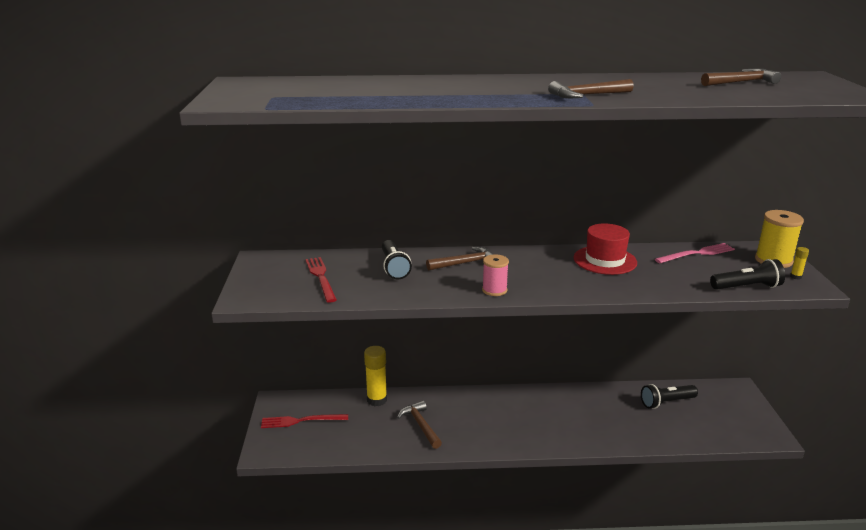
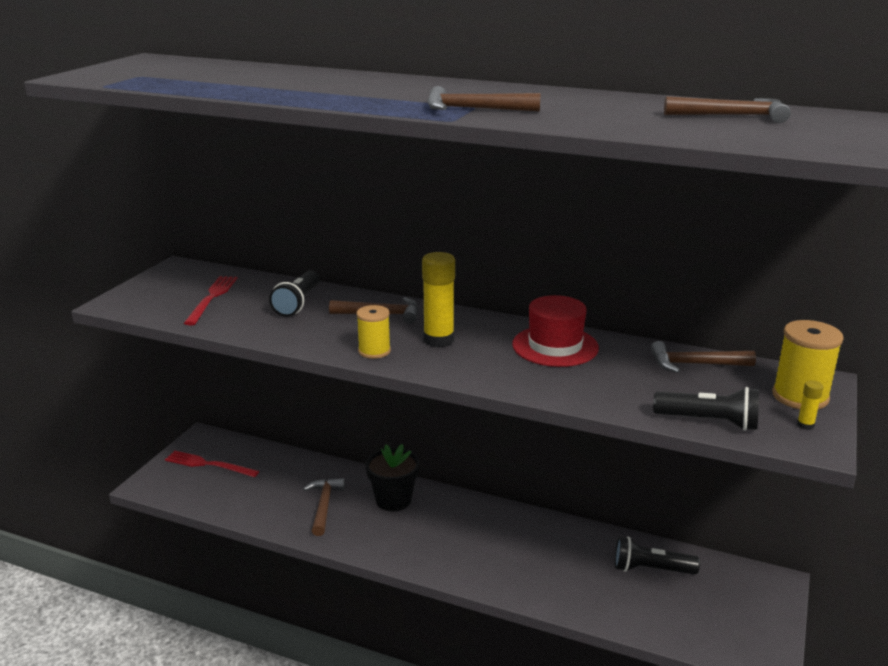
camera: 25 degrees right, 0 degrees up
yellow glue stick [364,346,387,406] -> yellow glue stick moved to [422,252,455,347]
pink spool [482,254,509,296] -> yellow spool [357,305,391,359]
pink fork [655,243,735,263] -> brown hammer [651,341,756,373]
none -> black flower pot [365,444,420,511]

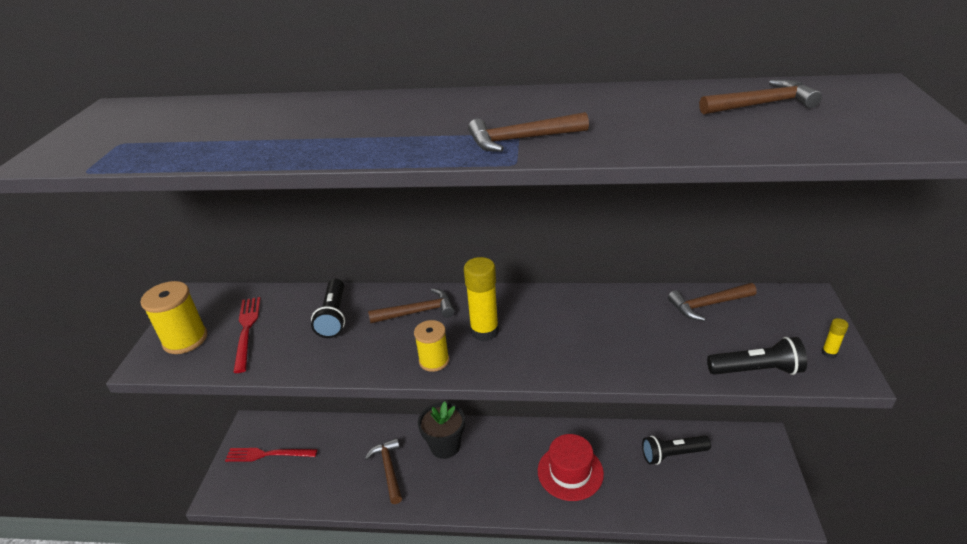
camera: 15 degrees left, 10 degrees up
red hat [512,295,599,367] -> red hat moved to [538,434,604,501]
yellow spool [772,320,844,410] -> yellow spool moved to [141,281,207,354]

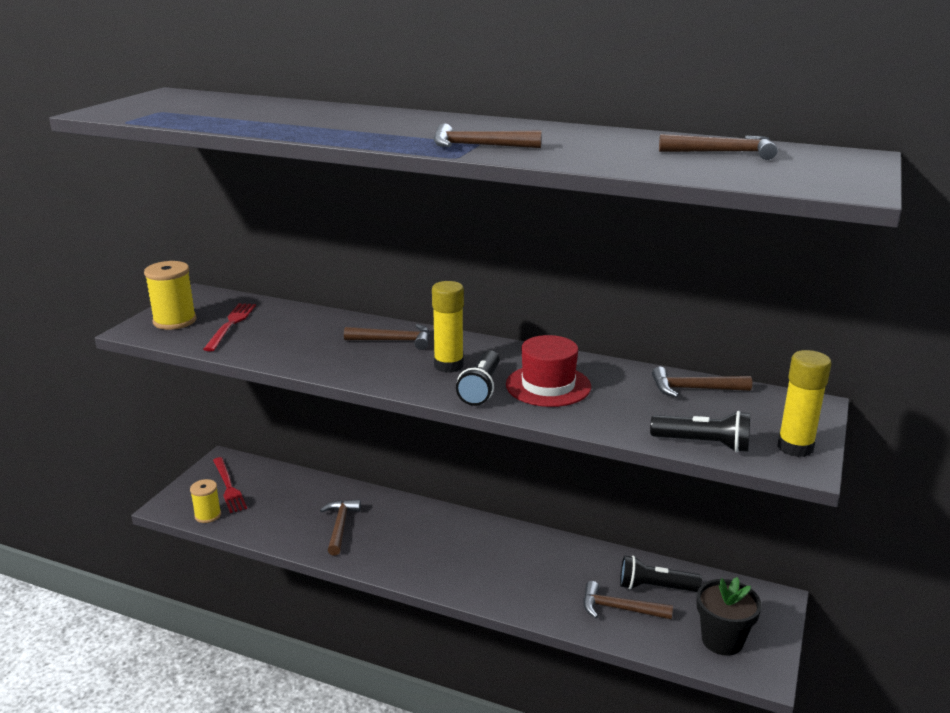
camera: 15 degrees right, 10 degrees down
red fork [225,448,317,462] -> red fork turned 135 degrees counterclockwise [213,457,247,513]
black flashlight [311,279,345,338] -> black flashlight moved to [456,350,500,406]
yellow spool [414,320,449,372] -> yellow spool moved to [190,479,221,523]
black flower pot [418,402,465,459] -> black flower pot moved to [696,577,762,656]
red hat [538,434,604,501] -> red hat moved to [506,335,591,407]
yellow glue stick [822,318,849,358] -> yellow glue stick [777,350,831,457], size x2.21
none -> brown hammer [583,581,673,619]

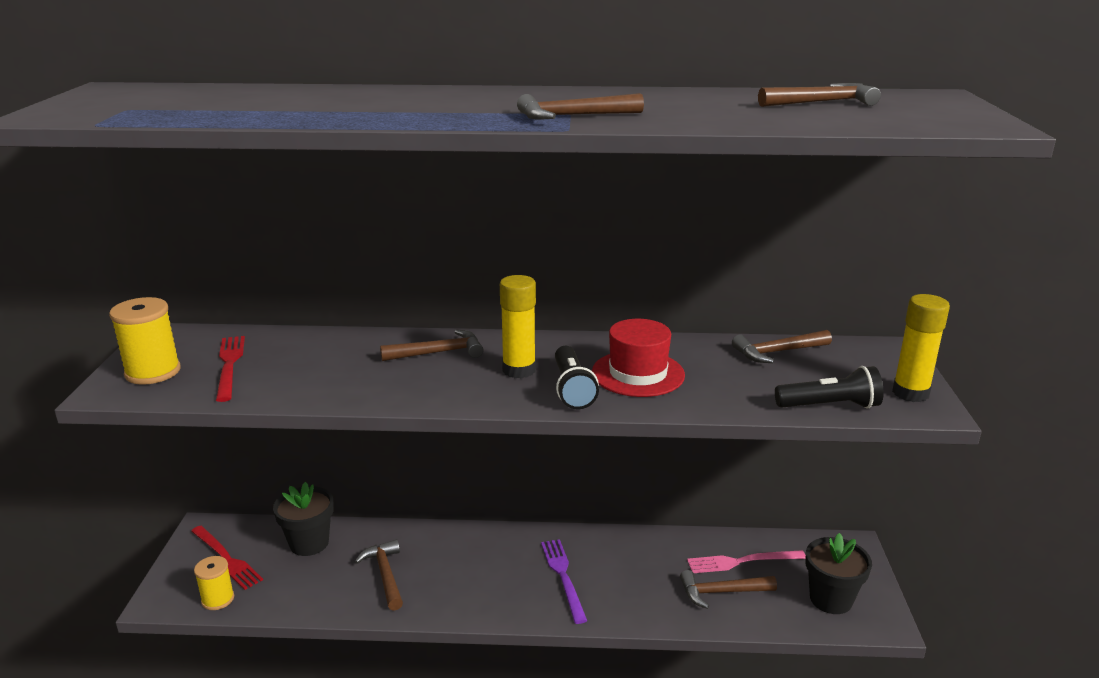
camera: 20 degrees left, 0 degrees up
black flashlight [620,555,702,592] -> pink fork [687,550,806,573]
none -> black flower pot [273,482,334,556]
none -> purple fork [541,539,587,624]

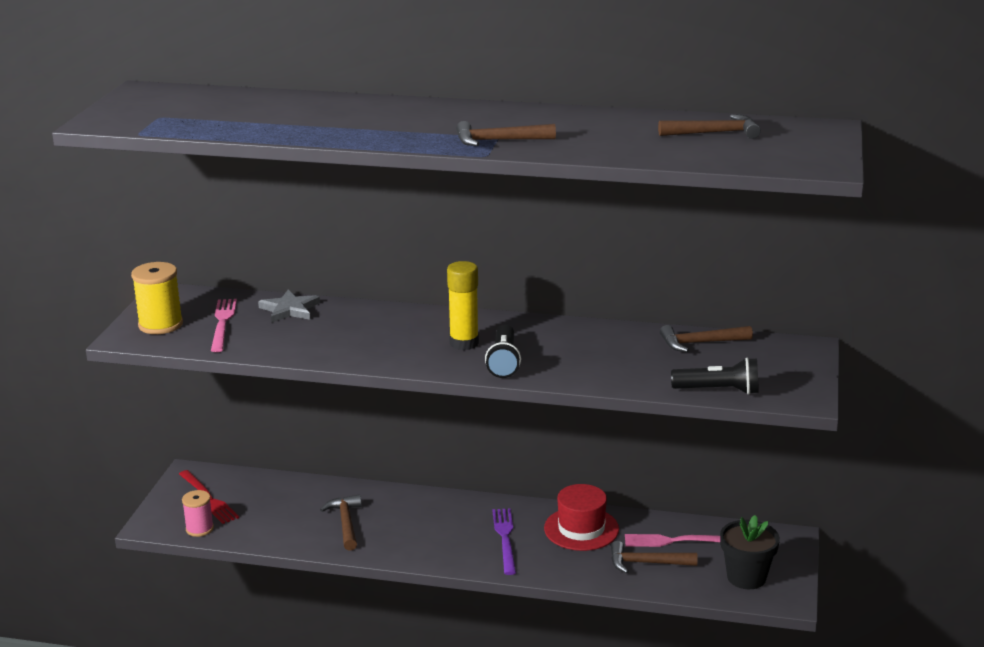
camera: 10 degrees right, 0 degrees up
yellow spool [194,556,234,610] -> pink spool [182,490,214,537]
red fork [216,336,245,402] -> pink fork [211,299,237,352]
black flower pot [273,482,334,556] -> none
brown hammer [380,330,483,361] -> none
red hat [592,319,685,397] -> red hat moved to [544,484,619,551]
yellow glue stick [892,294,950,402] -> none
none -> grey star [258,289,320,323]

